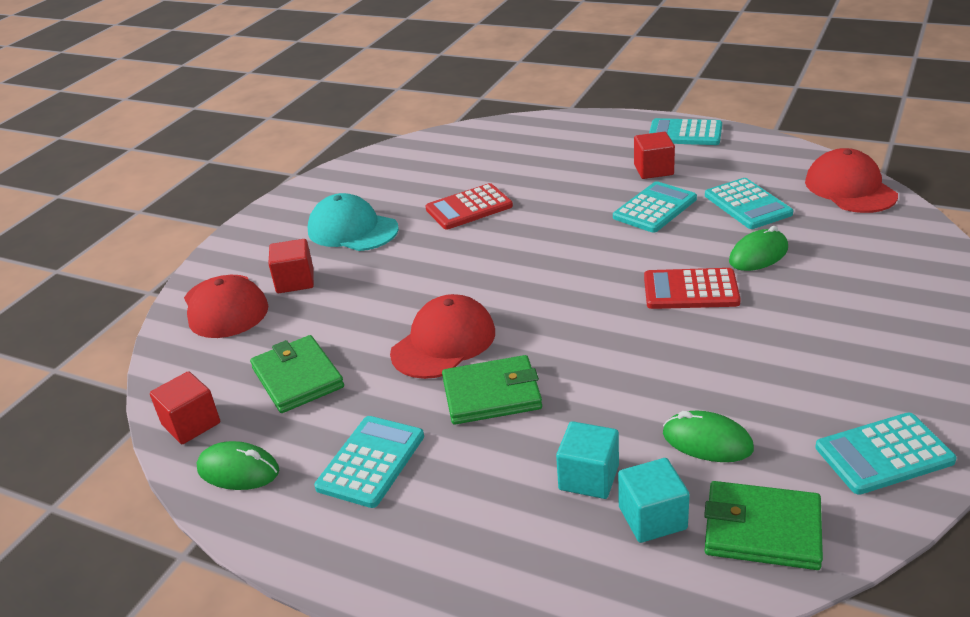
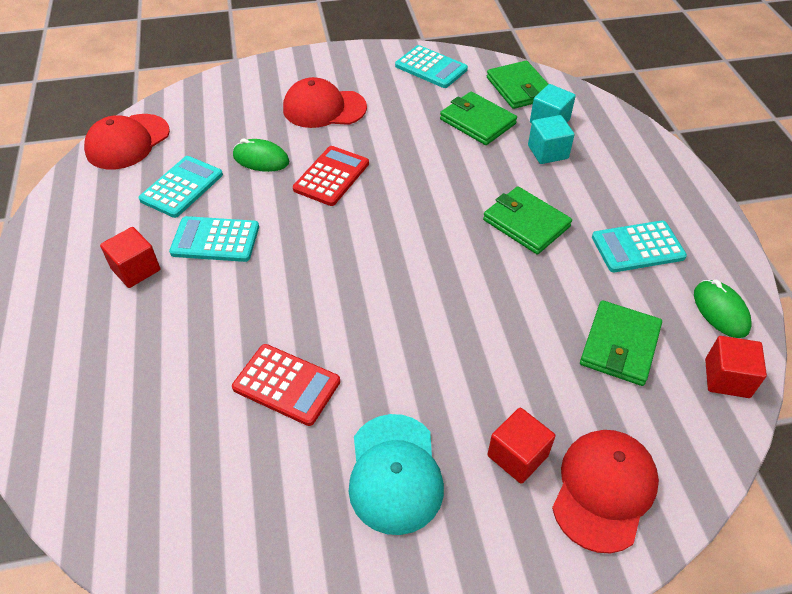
camera: 130 degrees left, 15 degrees up
red cap [390,294,495,379] -> red cap moved to [283,77,367,128]
red calculator [644,268,741,309] -> red calculator turned 120 degrees counterclockwise [293,146,369,206]
turquoise calculator [649,118,722,145] -> none
green mouse [663,411,754,462] -> green wallet [440,92,517,145]

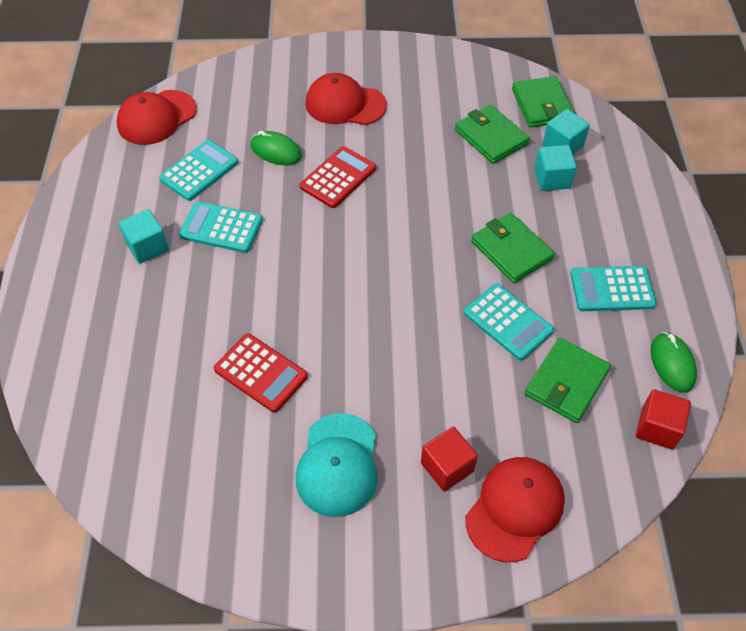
camera: 10 degrees right, 5 degrees up
red cube [100,227,160,288] -> turquoise cube [119,209,169,264]
turquoise calculator [395,45,468,88] -> turquoise calculator moved to [464,284,554,360]

